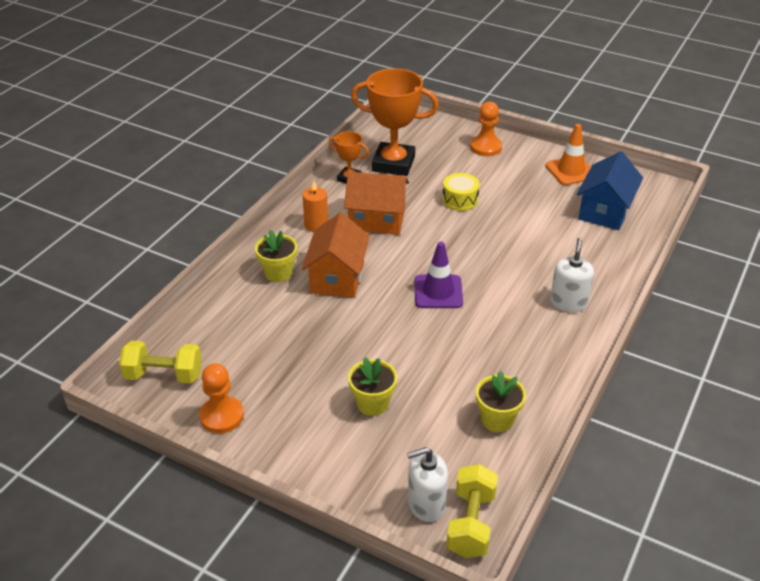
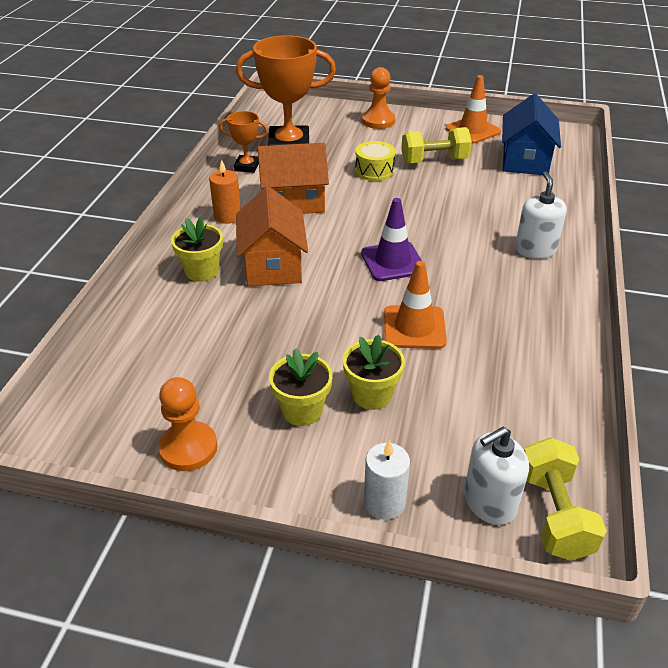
camera: 15 degrees left, 0 degrees up
yellow dumbbell [119,341,202,384] -> yellow dumbbell moved to [401,127,472,164]
yellow flower pot [476,371,526,432] -> yellow flower pot moved to [269,348,333,426]
none -> white candle [364,440,410,520]
none -> orange traffic cone [384,261,447,349]

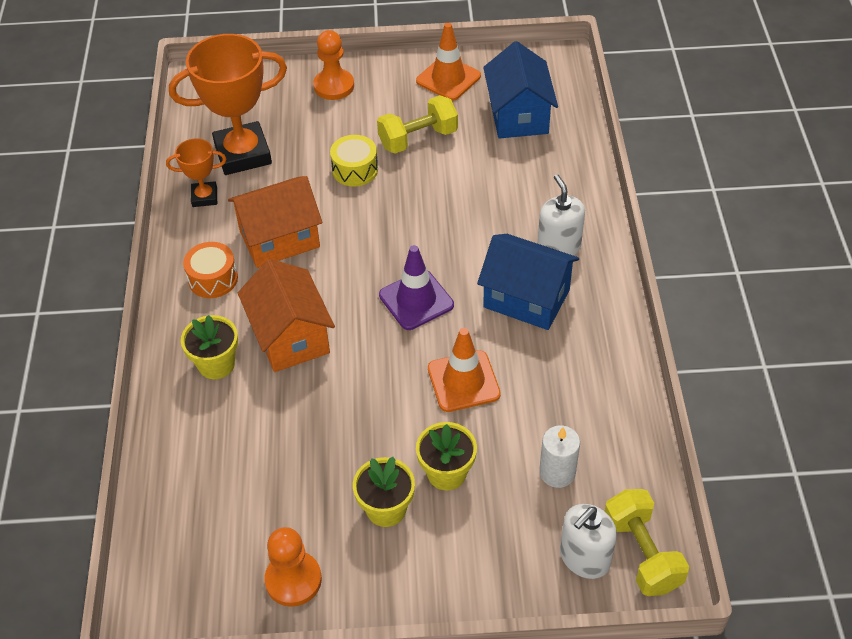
camera: 15 degrees left, 10 degrees up
orange candle [209,159,241,224] -> orange drum [183,242,238,298]
white candle [364,440,410,520] -> white candle moved to [539,425,580,488]
none -> blue house [477,234,579,330]

